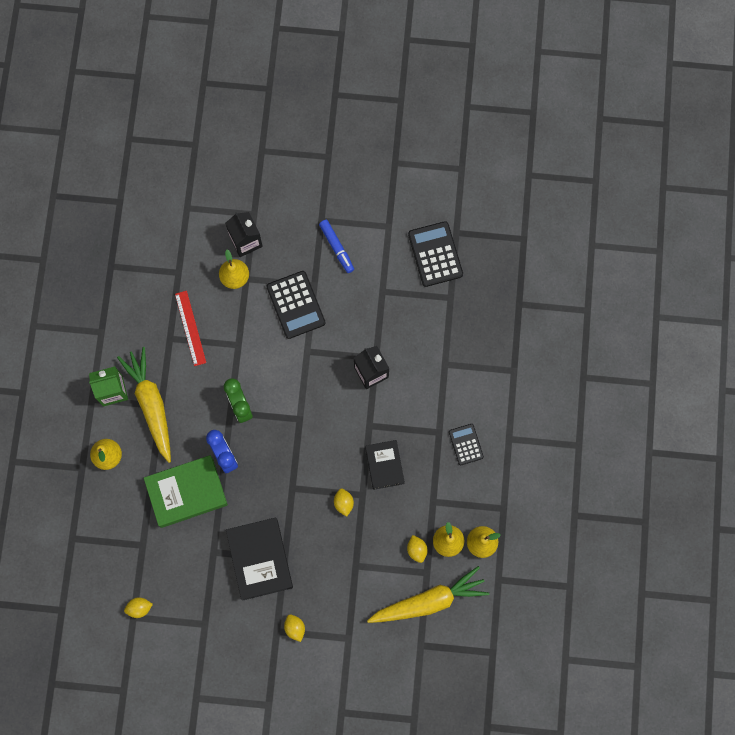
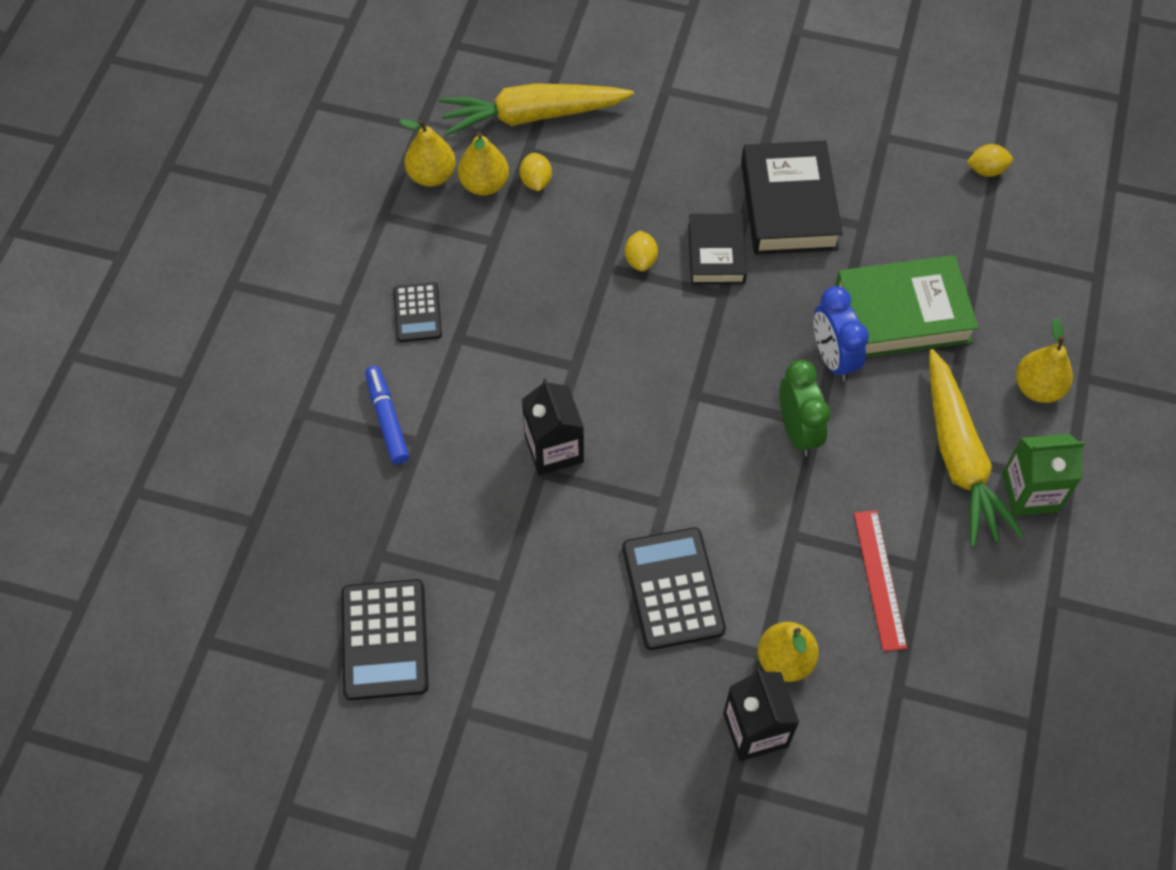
camera: 170 degrees left, 15 degrees down
yellow lemon [284,614,305,642] -> none
blue marker [319,220,354,273] -> blue marker moved to [365,366,409,464]
black book [365,440,405,490] -> black book moved to [688,213,747,284]

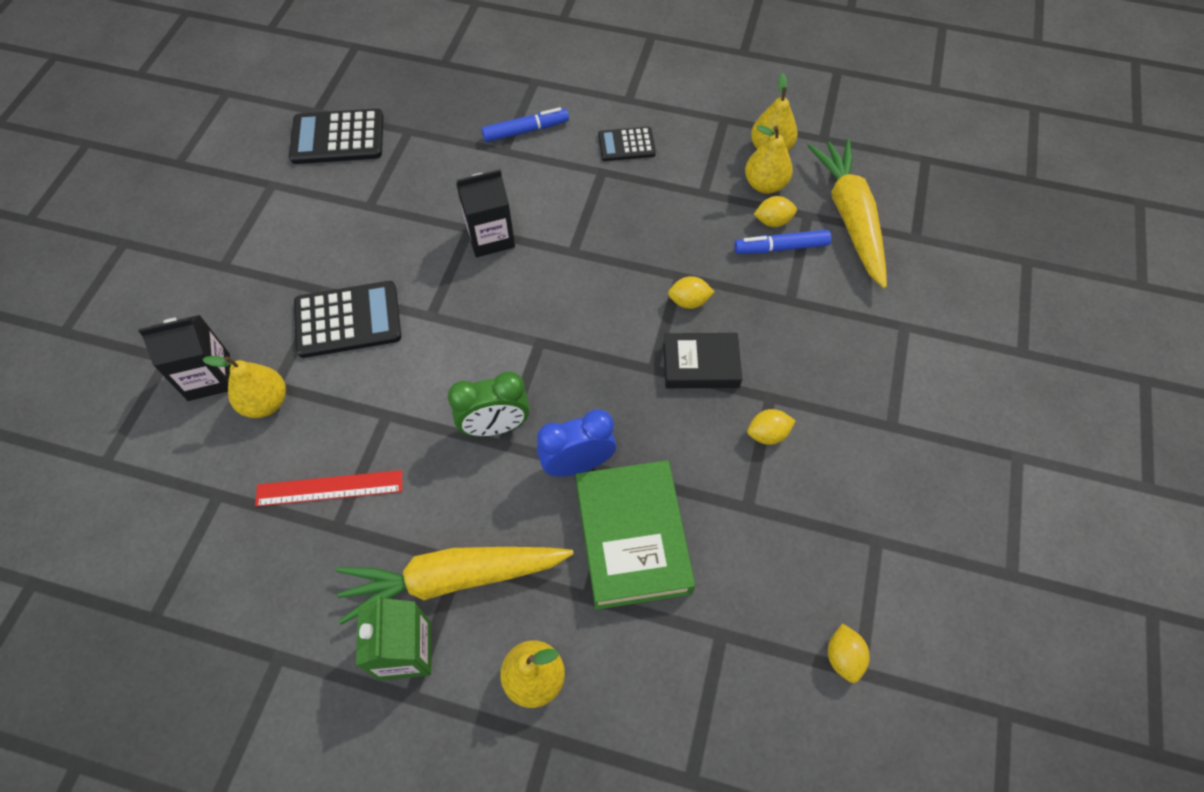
camera: 90 degrees right, 0 degrees up
black book [741,140,843,254] -> yellow lemon [747,409,796,445]
none -> blue marker [734,230,831,254]

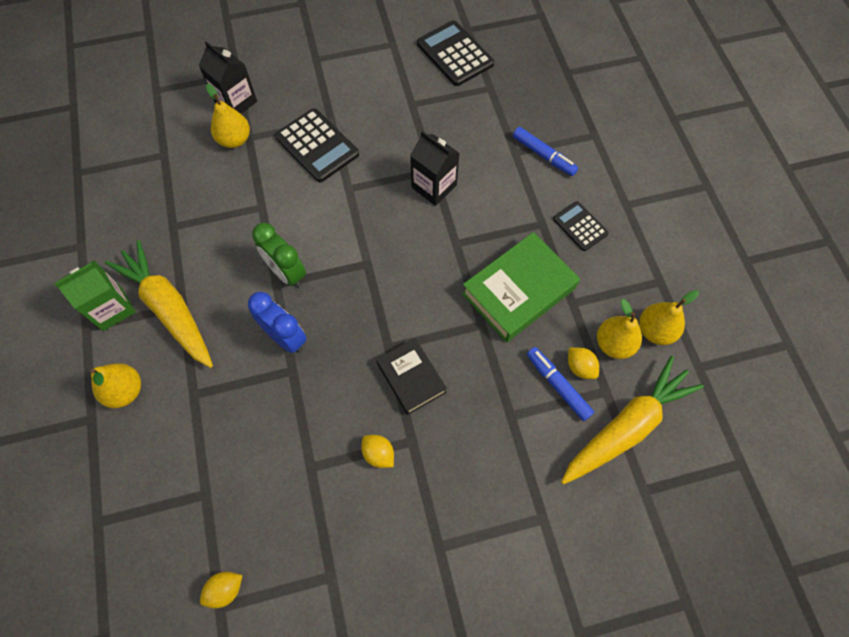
camera: 60 degrees right, 5 degrees up
red ruler [255,470,402,507] -> none
green book [576,460,695,610] -> green book moved to [462,232,580,342]
yellow lemon [668,276,715,309] -> none

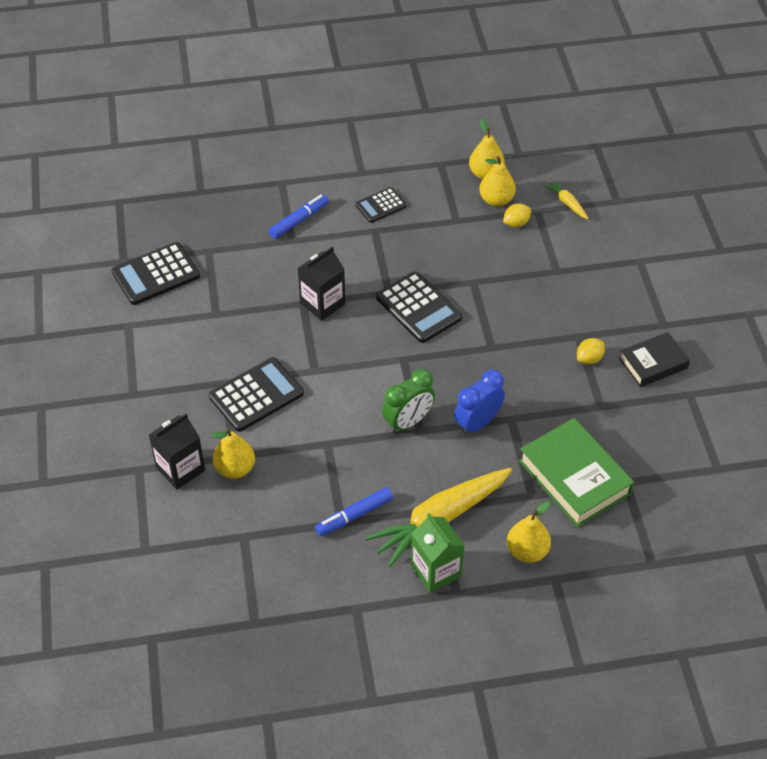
camera: 85 degrees left, 15 degrees down
yellow lemon [200,572,242,608] -> none
black book [377,338,447,415] -> black book moved to [619,332,690,387]
green book [462,232,580,342] -> green book moved to [519,418,634,527]
blue marker [527,347,594,421] -> blue marker moved to [315,487,393,536]
yellow carrot [561,356,704,484] -> yellow carrot [544,180,589,219], size x0.44
none -> black calculator [376,271,462,343]

